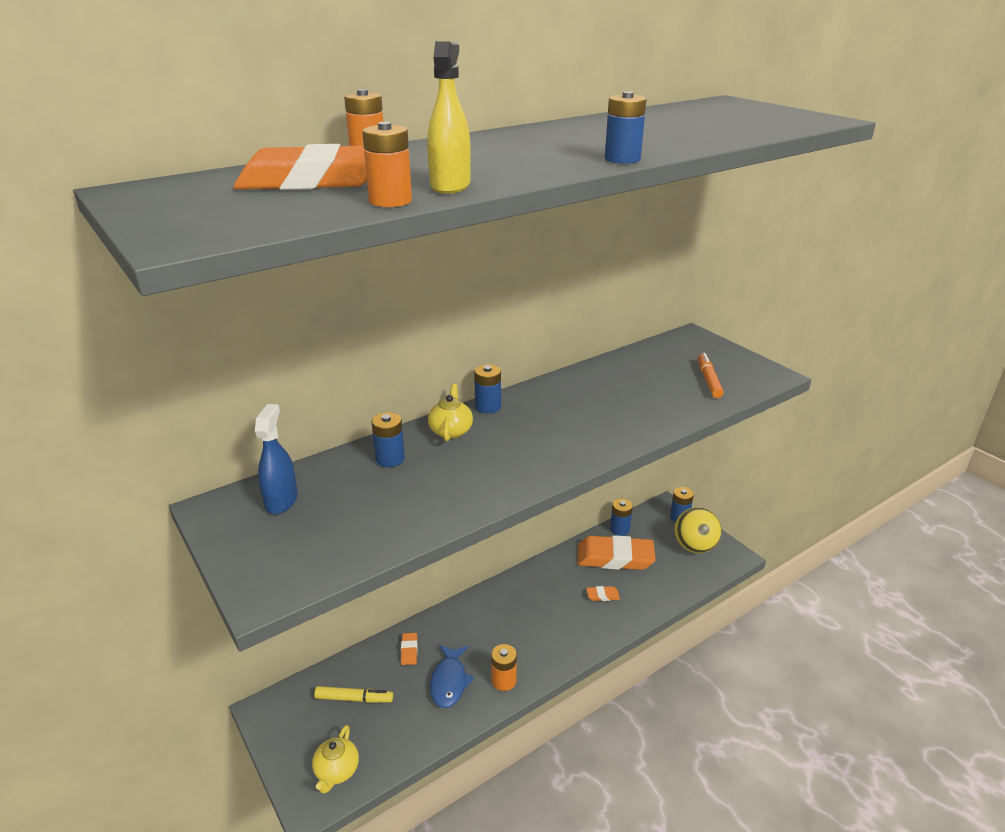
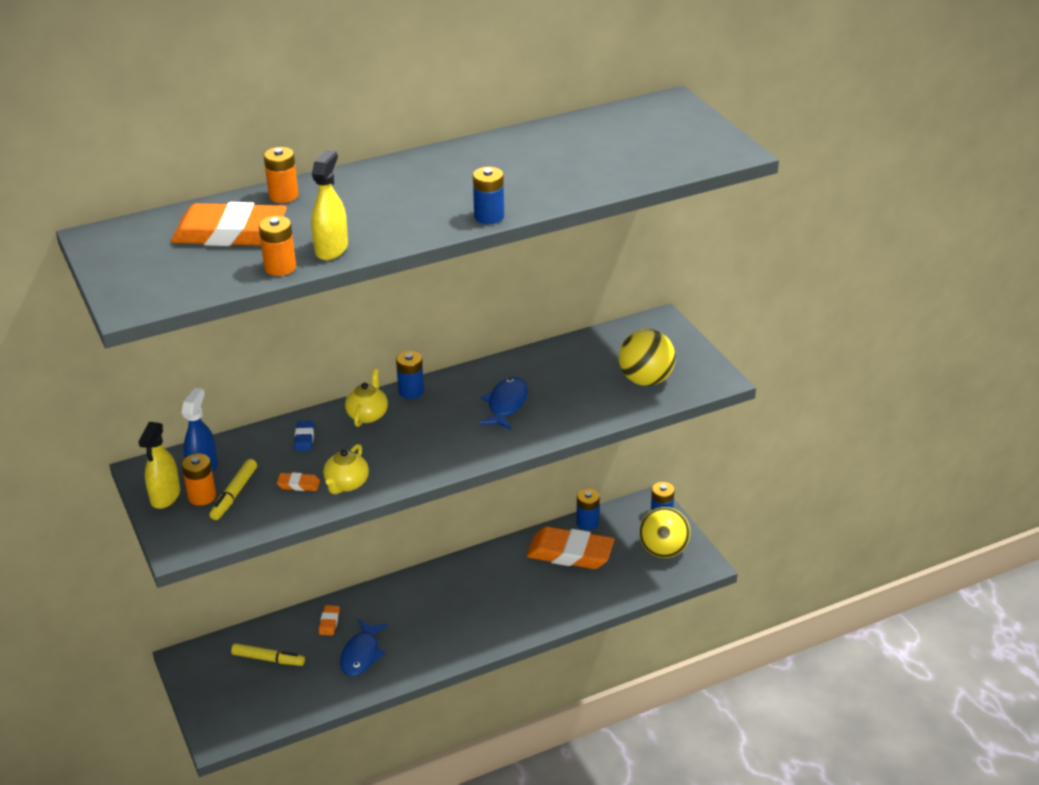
camera: 10 degrees right, 5 degrees up
yellow teapot [312,725,359,794] -> yellow teapot moved to [323,444,369,494]
blue battery [371,412,405,467] -> blue eraser [294,421,314,451]
orange battery [491,644,517,691] -> orange battery moved to [182,453,216,506]
orange eraser [586,586,620,601] -> orange eraser moved to [277,472,320,491]
orange marker [698,353,724,398] -> yellow ball [619,329,676,386]
none -> yellow spray bottle [139,422,180,509]
none -> yellow marker [210,459,257,520]
none -> blue fish [479,377,528,430]

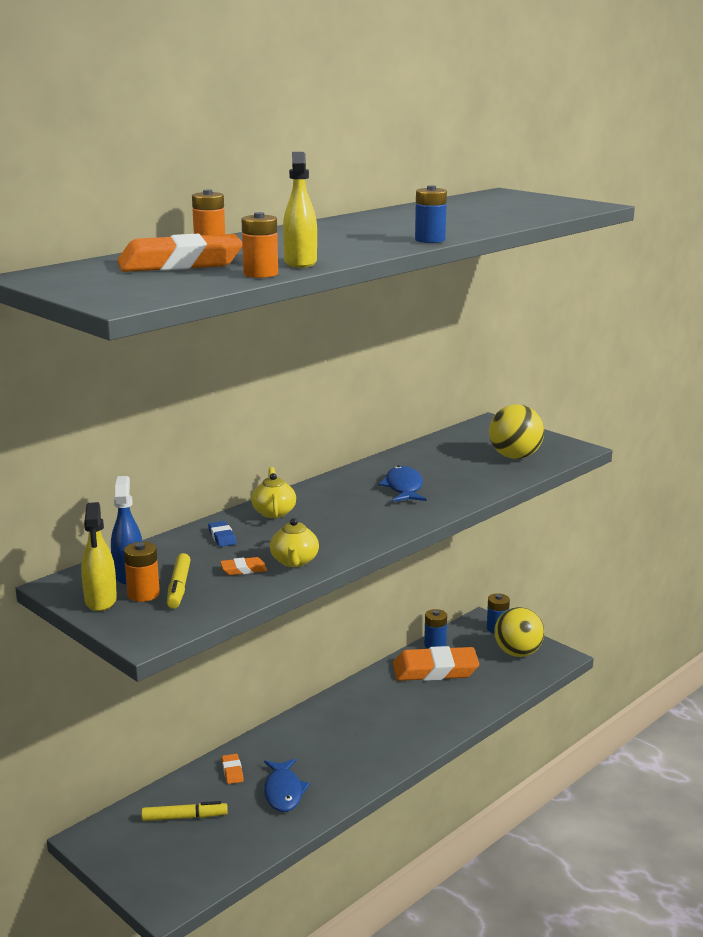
camera: 20 degrees left, 15 degrees down
blue battery [396,351,424,399] -> none

